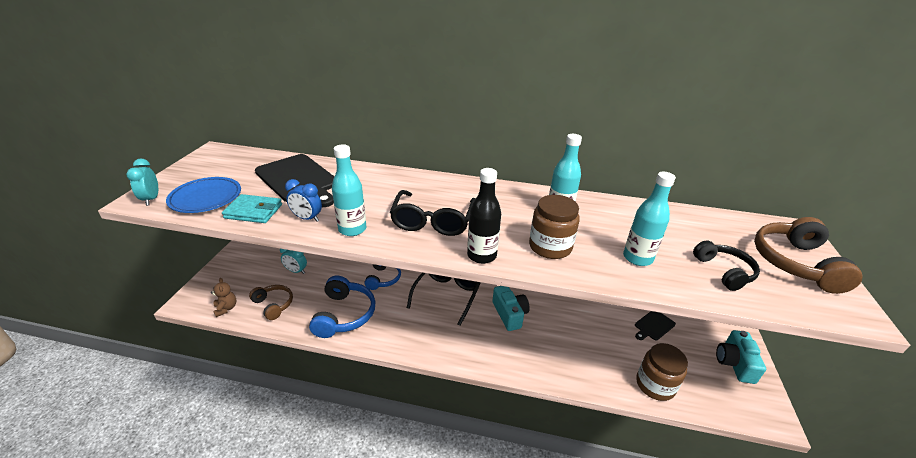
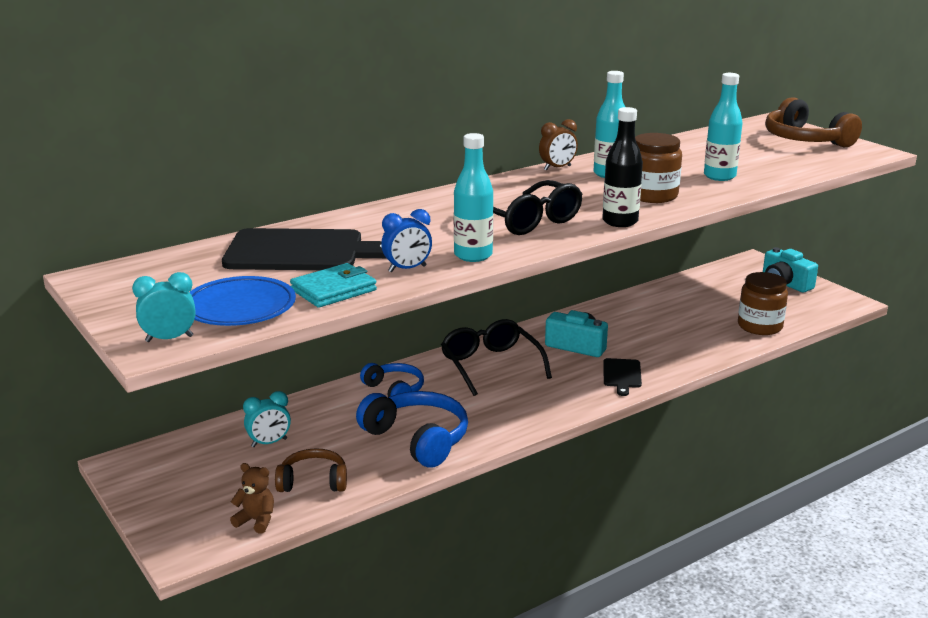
camera: 45 degrees left, 10 degrees down
turquoise clock [126,159,158,206] -> turquoise clock turned 135 degrees clockwise [132,272,195,342]
black cutting board [635,311,676,340] -> black cutting board moved to [603,358,642,396]
black headphones [693,240,760,291] -> none
none -> brown clock [539,119,578,171]

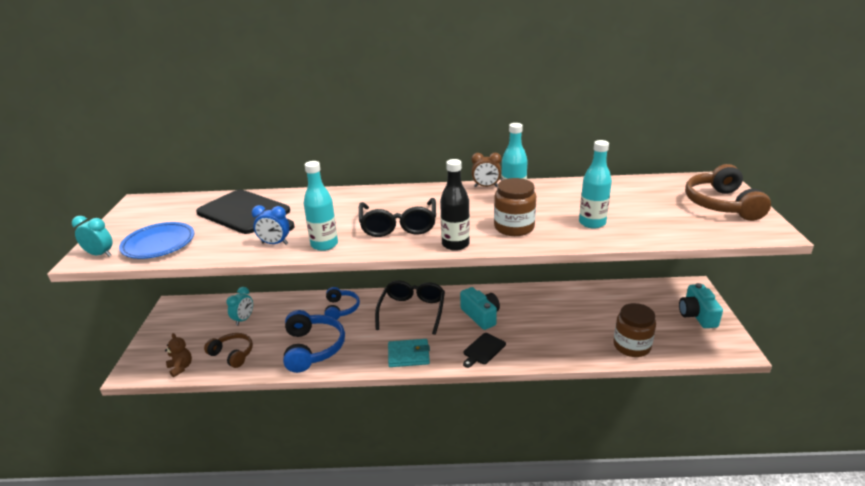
camera: 35 degrees right, 5 degrees up
turquoise clock [243,391,291,447] -> turquoise clock turned 75 degrees counterclockwise [226,287,253,326]
turquoise wallet [290,263,377,308] -> turquoise wallet moved to [388,339,430,367]

